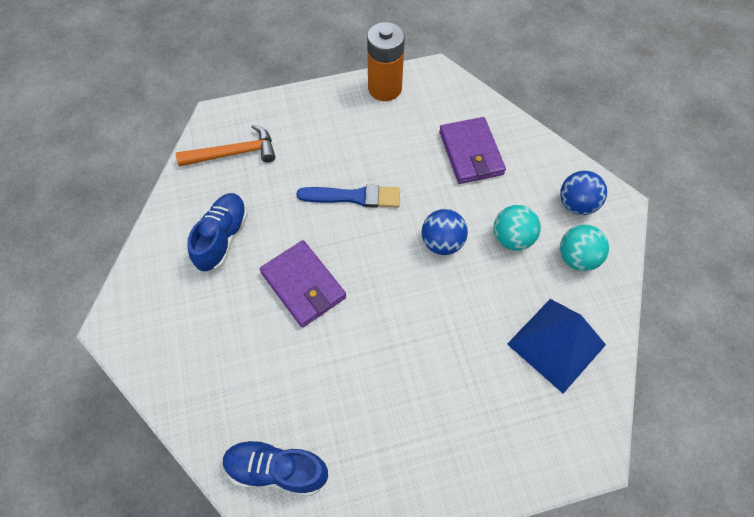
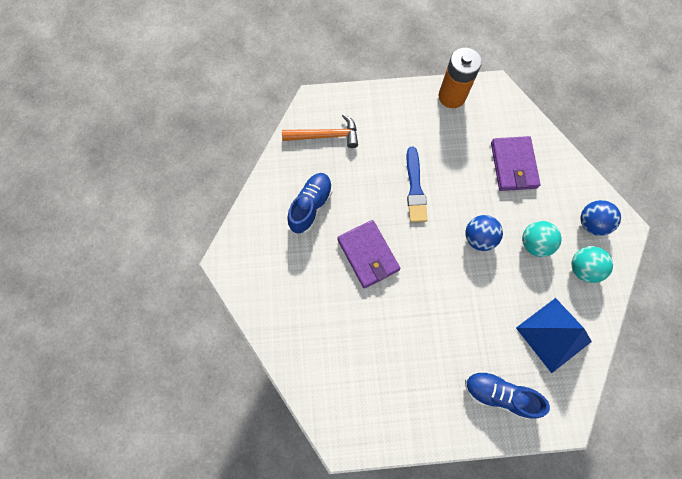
camera: 10 degrees right, 10 degrees up
blue shoe [223,439,328,496] -> blue shoe moved to [465,371,550,419]
blue brush [296,185,400,208] -> blue brush turned 75 degrees clockwise [407,147,428,222]

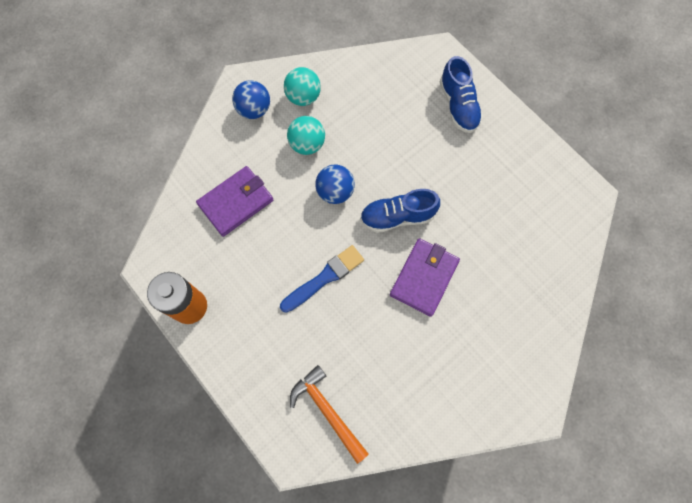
camera: 125 degrees left, 0 degrees up
blue shoe [287,173,333,234] -> blue shoe moved to [360,189,440,233]
blue pyramid [516,298,592,373] -> none

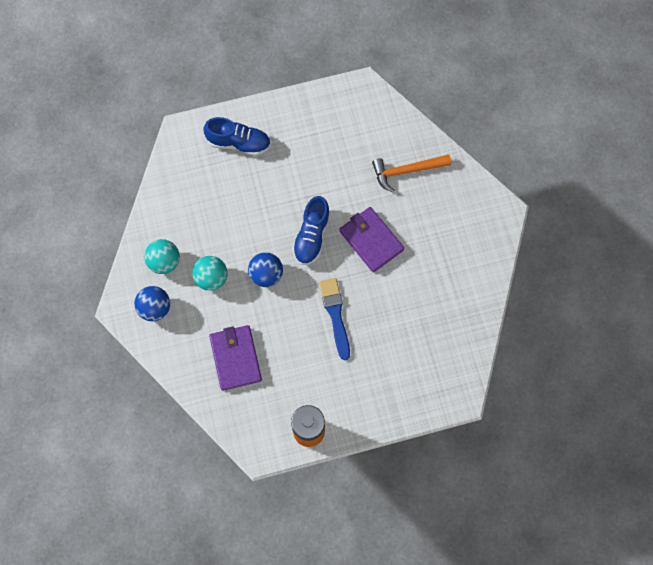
camera: 65 degrees left, 0 degrees up
orange hammer [290,365,369,464] -> orange hammer moved to [372,154,451,192]

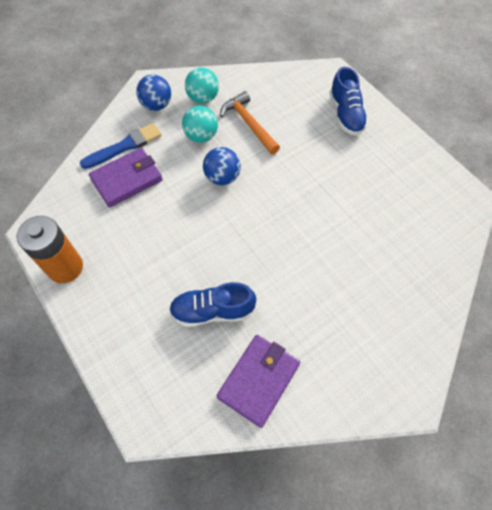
camera: 70 degrees right, 10 degrees down
blue shoe [292,196,330,265] -> blue shoe moved to [169,282,256,327]
blue brush [319,278,350,360] -> blue brush moved to [80,123,162,169]
purple wallet [340,207,404,272] -> purple wallet moved to [216,335,300,428]
orange hammer [372,154,451,192] -> orange hammer moved to [220,91,280,154]

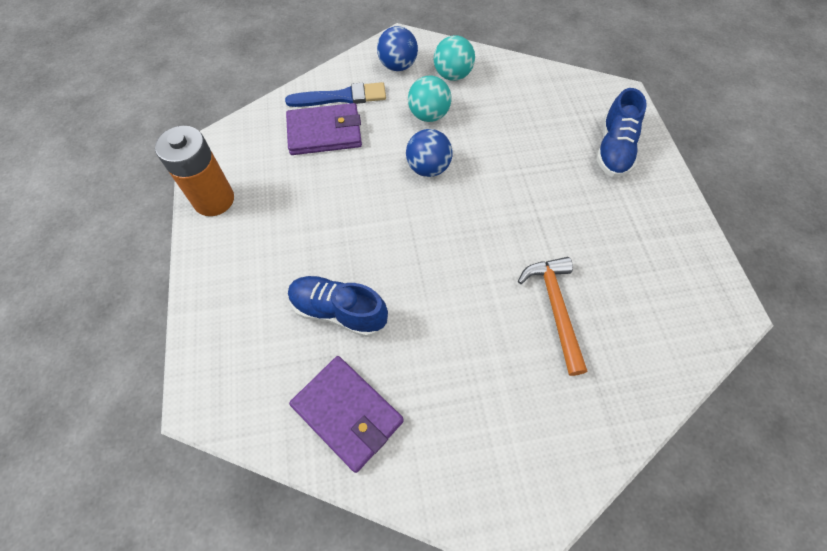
camera: 25 degrees right, 0 degrees up
purple wallet [216,335,300,428] -> purple wallet turned 75 degrees clockwise [289,356,404,473]
orange hammer [220,91,280,154] -> orange hammer moved to [518,257,587,376]

